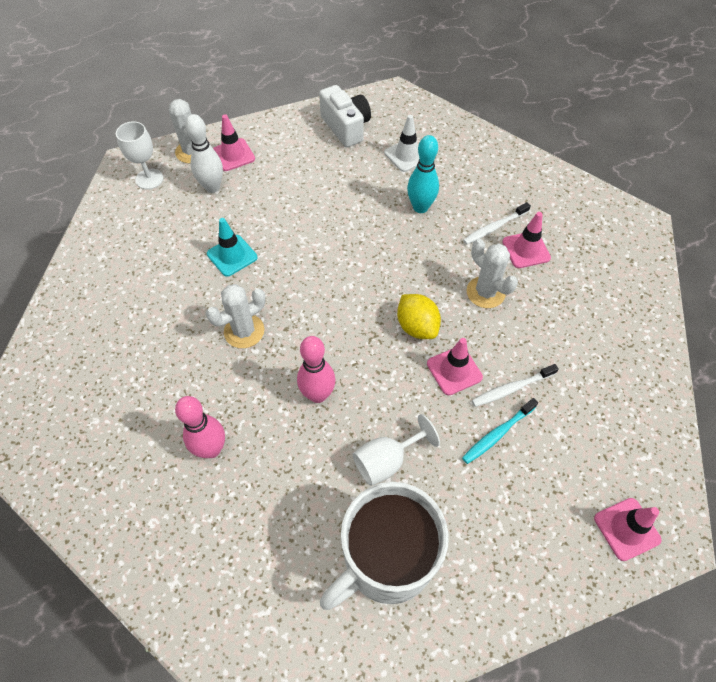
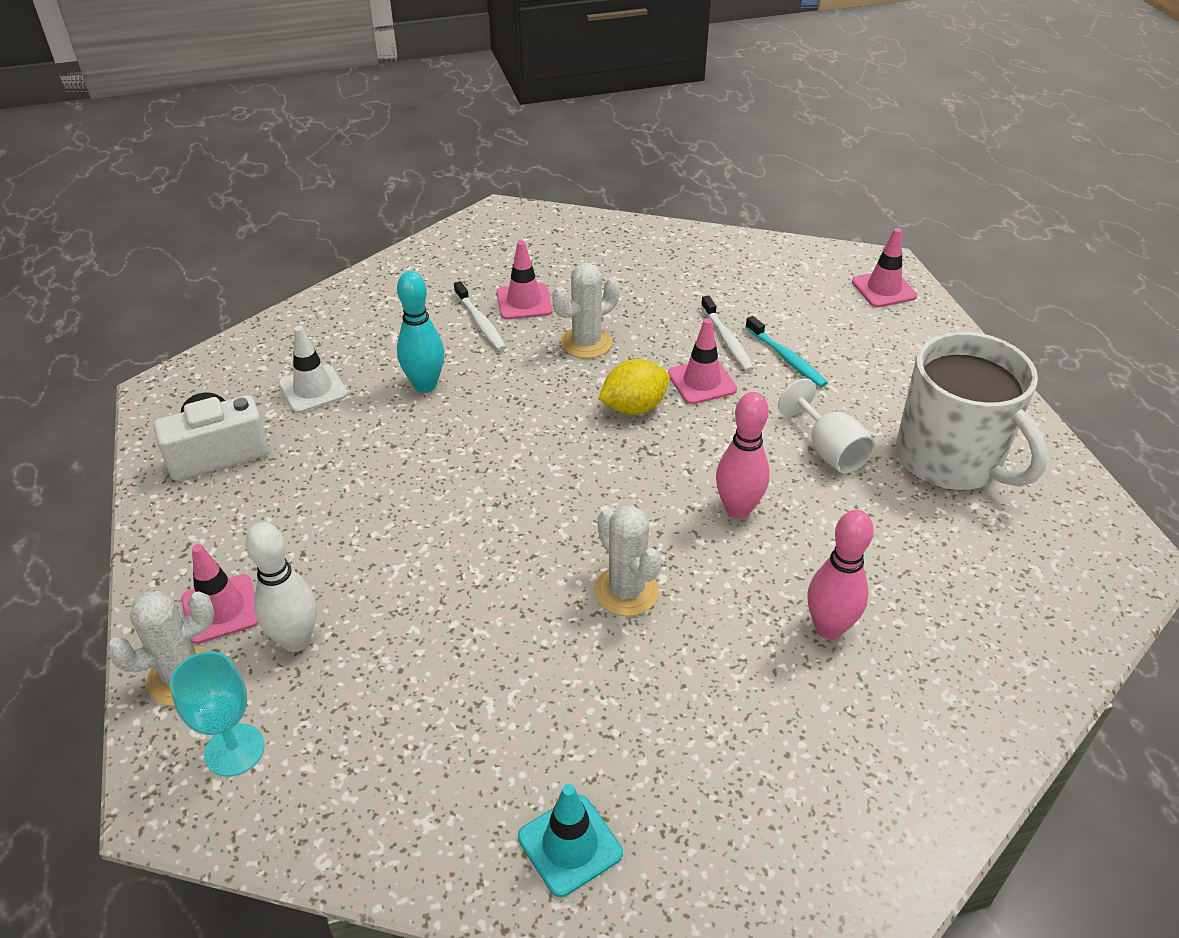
camera: 85 degrees left, 15 degrees down
white goblet [116,121,164,189] -> turquoise goblet [170,651,264,777]
turquoise traffic cone [207,218,257,277] -> turquoise traffic cone moved to [518,784,623,897]

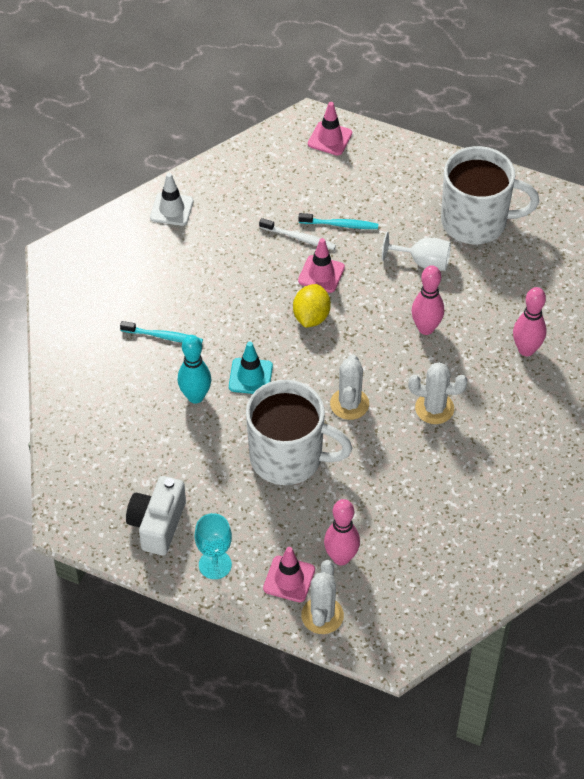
camera: 50 degrees left, 10 degrees up
turquoise goblet [170,651,264,777] -> turquoise goblet moved to [195,513,232,579]
white bowling pin [245,522,317,652] -> pink bowling pin [324,499,360,565]
white traffic cone [279,326,348,413] -> white traffic cone moved to [150,173,193,226]
white toothbrush [454,281,506,351] -> turquoise toothbrush [120,321,203,343]
pink traffic cone [497,240,552,320] -> none
turquoise traffic cone [518,784,623,897] -> turquoise traffic cone moved to [229,342,273,394]
white cactus [552,263,620,358] -> white cactus moved to [330,354,369,420]
none -> white mug [246,380,352,485]

